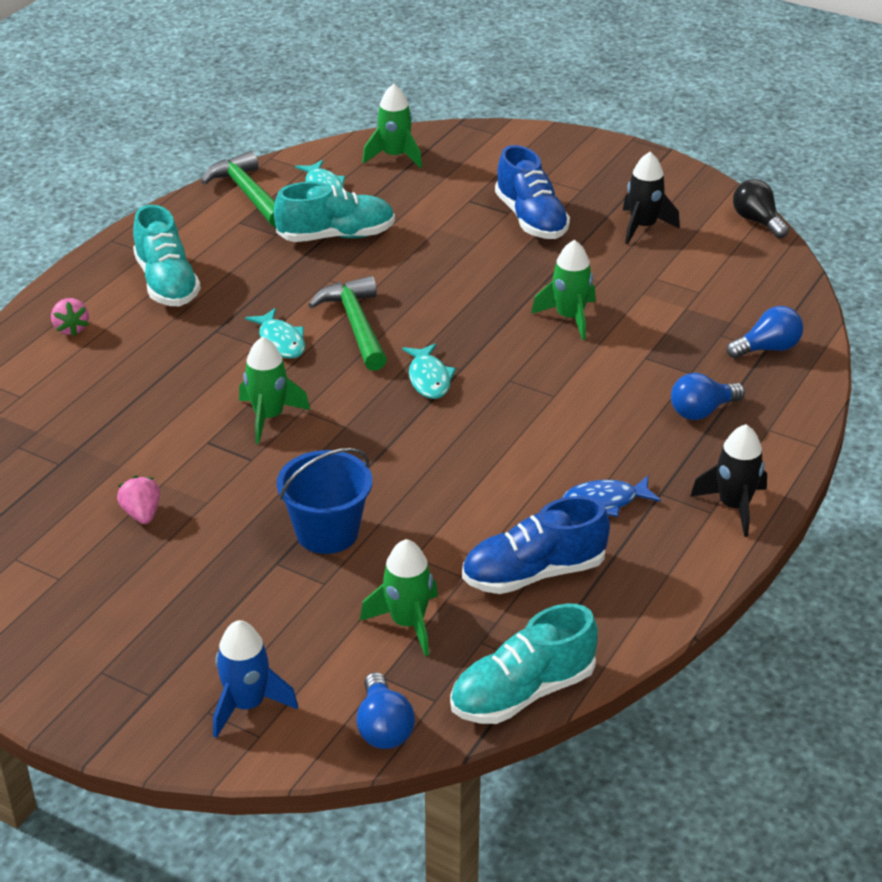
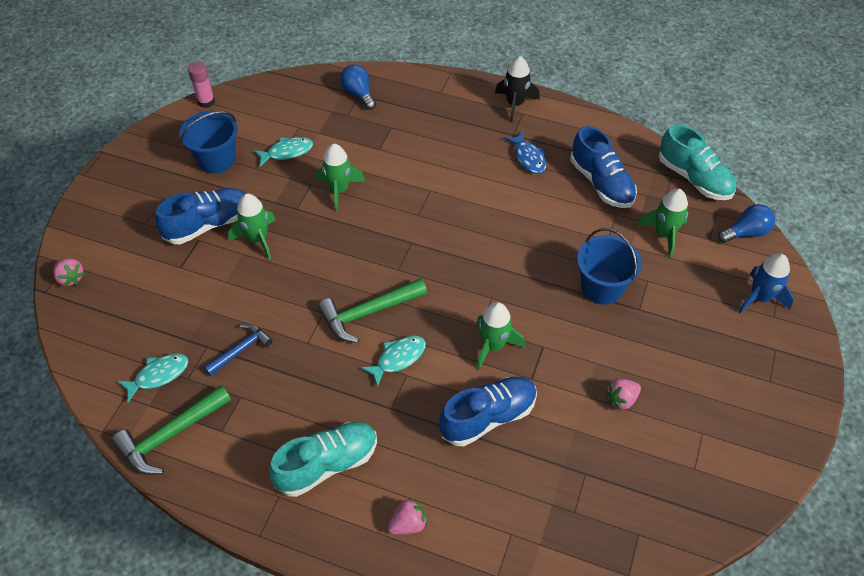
camera: 100 degrees left, 15 degrees up
turquoise shoe [274,182,395,242] -> blue hammer [204,324,273,376]
green rocket [362,84,422,168] -> green rocket moved to [228,194,276,260]
turquoise fish [402,343,456,399] -> turquoise fish moved to [254,137,313,167]
black rocket [623,152,680,244] -> blue bucket [179,111,238,174]
blue light bulb [671,373,745,420] -> none
black light bulb [733,179,789,238] -> pink glue stick [188,62,215,108]
none -> pink strawberry [54,258,85,287]
none -> blue shoe [439,377,537,446]

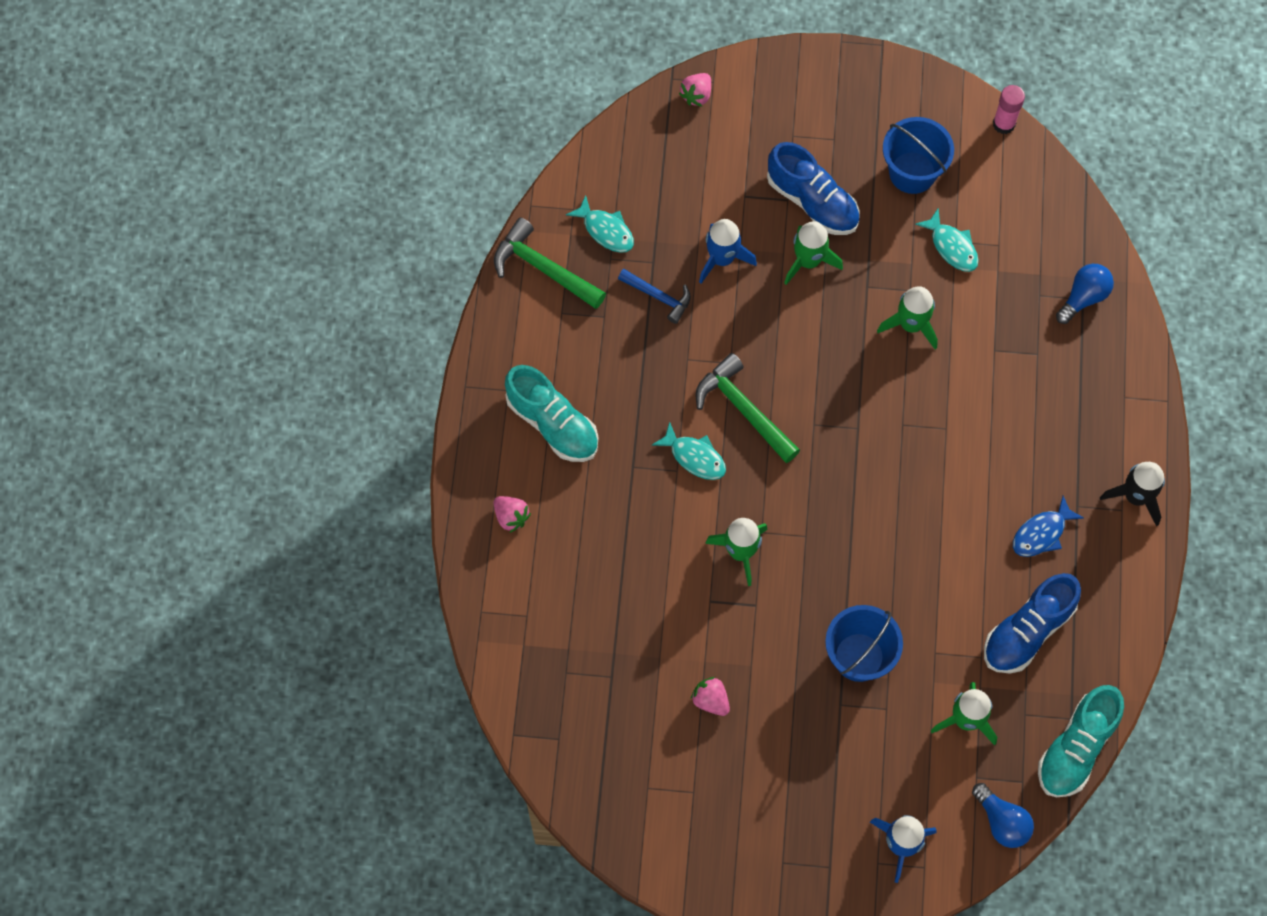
camera: 75 degrees right, 15 degrees up
blue shoe [439,377,537,446] -> none
none -> blue rocket [699,219,757,284]

